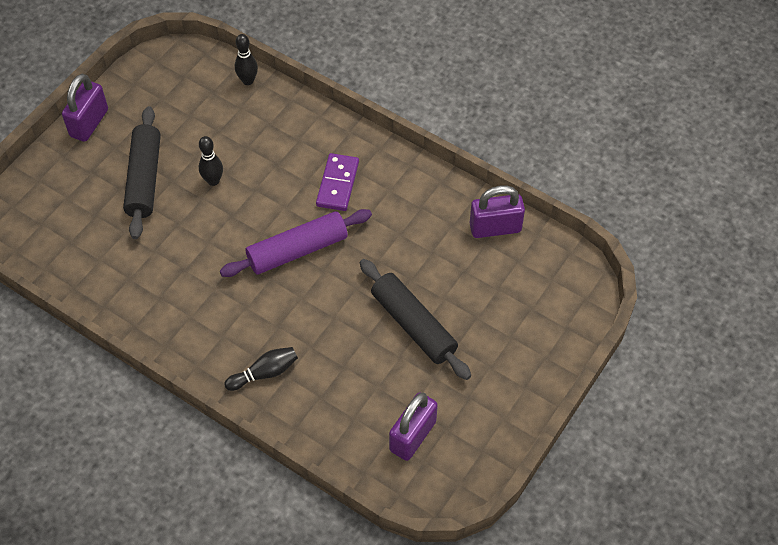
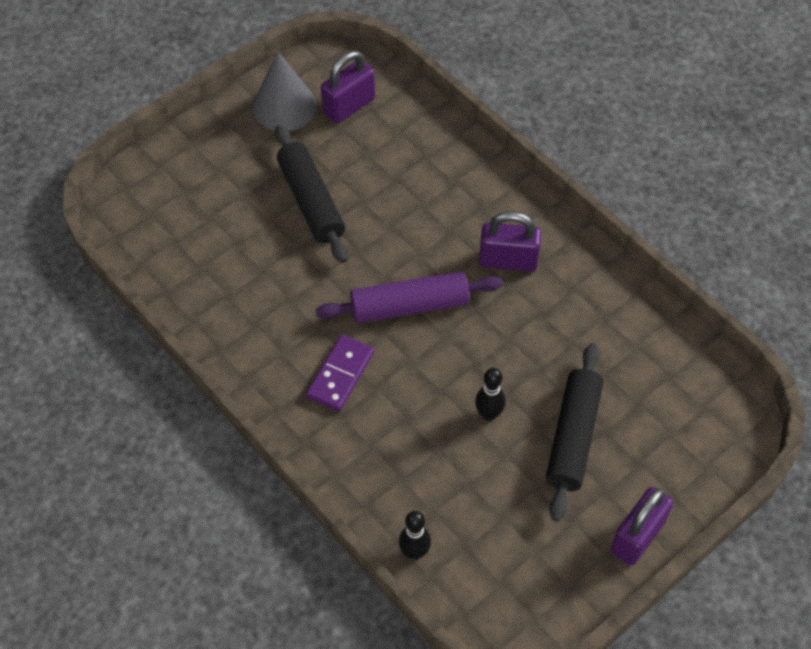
camera: 165 degrees left, 0 degrees up
black bowling pin [224,347,298,391] -> none
purple padlock [470,185,525,238] -> purple padlock moved to [479,211,541,272]
none -> grey cone [252,52,317,131]

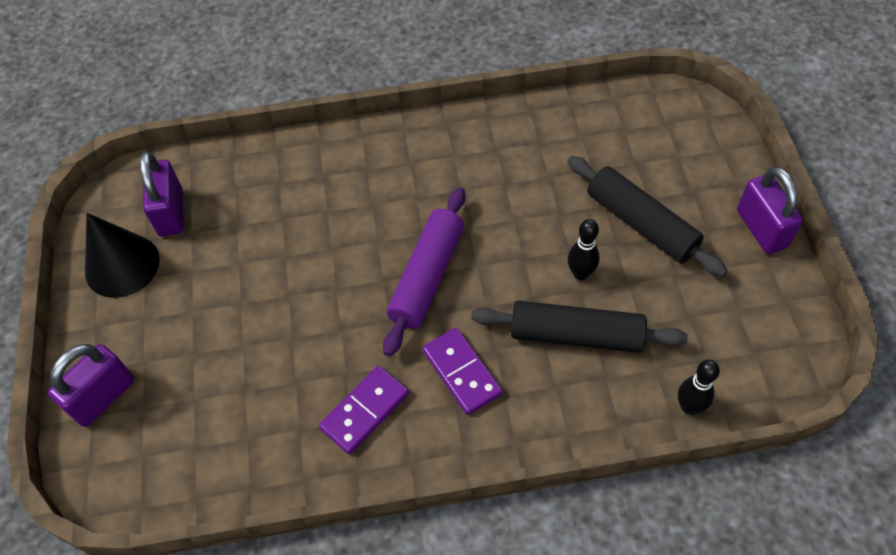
camera: 55 degrees left, 0 degrees up
grey cone [252,52,317,131] -> black cone [85,213,160,298]
black rolling pin [275,125,348,263] -> black rolling pin moved to [471,301,688,353]
purple padlock [479,211,541,272] -> purple padlock moved to [48,344,134,427]
none -> purple domino [319,366,409,454]

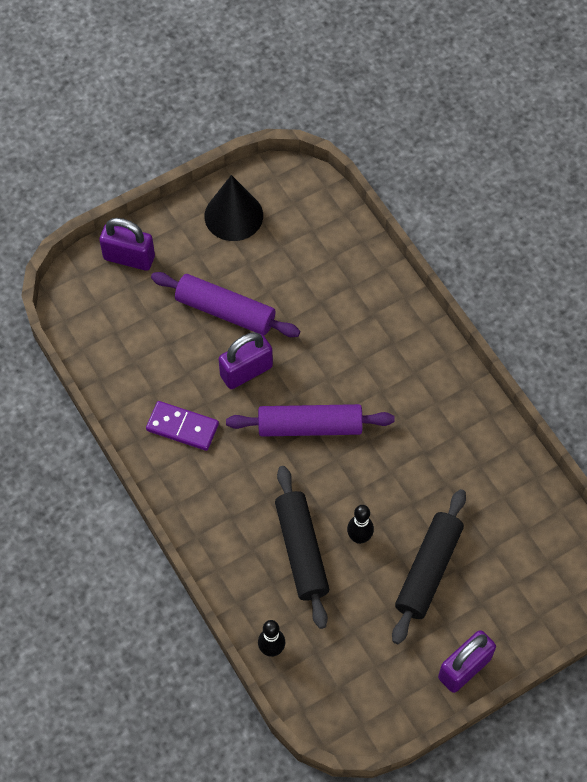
camera: 65 degrees right, 5 degrees up
purple padlock [140,151,183,237] -> purple padlock moved to [219,332,273,389]
purple domino [422,328,503,415] -> none
none -> purple rolling pin [151,272,300,337]

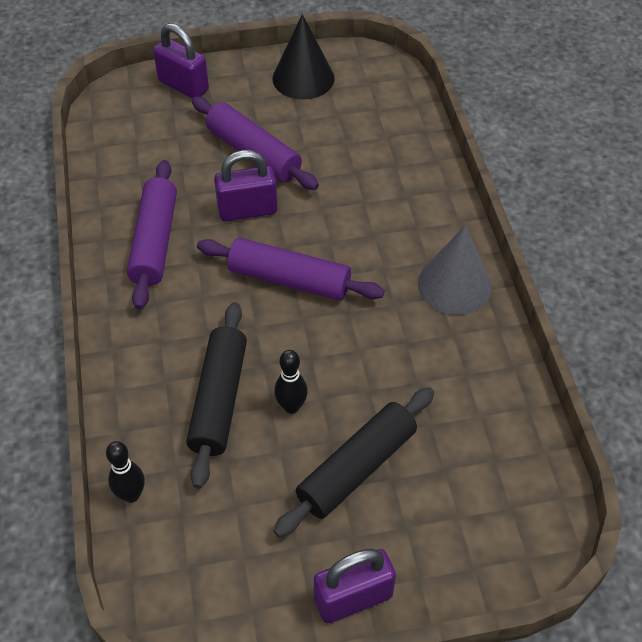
camera: 20 degrees right, 10 degrees down
purple domino [146,401,219,451] -> purple rolling pin [127,160,177,309]
none -> grey cone [418,225,492,315]

